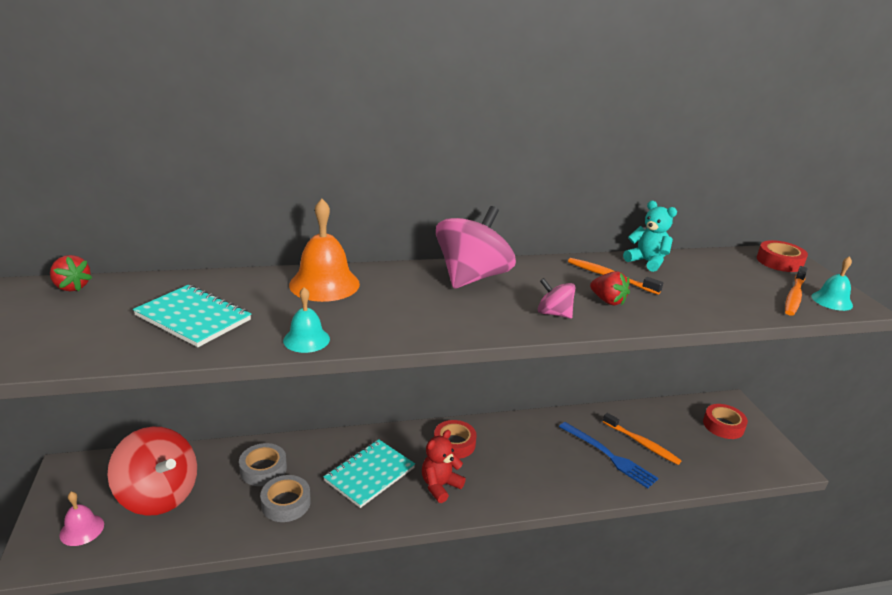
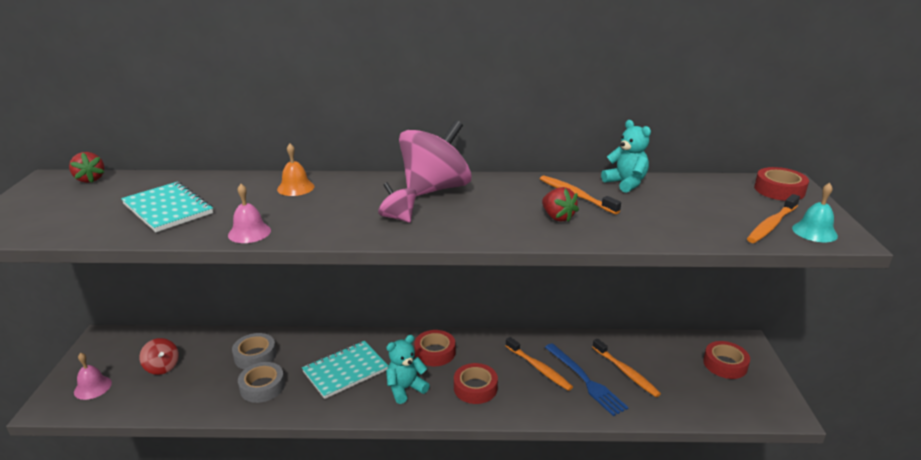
camera: 15 degrees right, 0 degrees up
red spinning top [107,427,197,516] -> red spinning top [139,338,179,375], size x0.48
turquoise bell [283,287,330,353] -> pink bell [228,184,271,243]
orange bell [289,199,360,302] -> orange bell [277,144,314,196], size x0.57
red teddy bear [422,430,466,503] -> turquoise teddy bear [386,335,430,404]
pink spinning top [538,278,575,319] -> pink spinning top moved to [378,182,416,223]
none -> red tape [454,363,498,404]
none -> orange toothbrush [506,337,573,391]

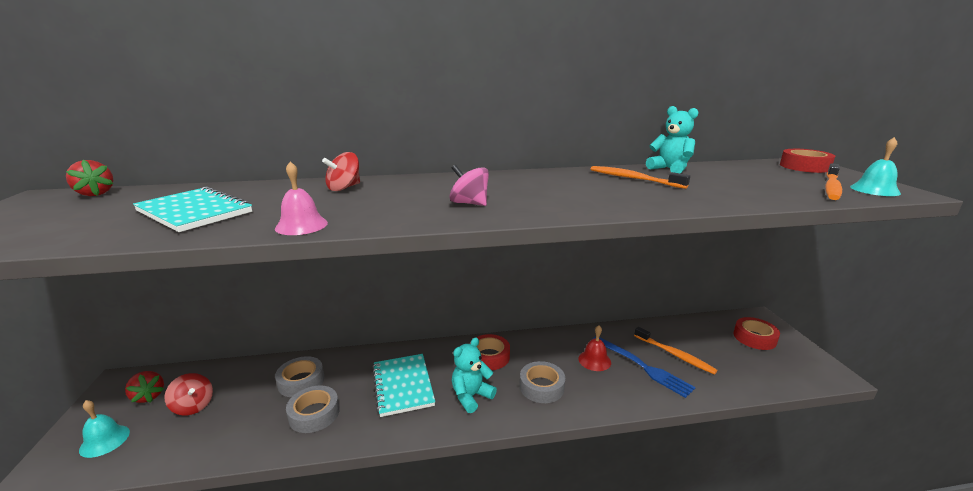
camera: 10 degrees left, 5 degrees down
pink bell [74,353,112,400] -> turquoise bell [79,400,130,458]
orange bell [277,144,314,196] -> red spinning top [322,152,360,191]
turquoise notebook [302,341,389,399] -> turquoise notebook turned 60 degrees counterclockwise [372,354,435,417]
pink spinning top [399,120,472,196] -> none
red tape [454,363,498,404] -> grey tape [520,361,565,403]
orange toothbrush [506,337,573,391] -> red bell [578,325,611,371]
red strawberry [542,187,579,222] -> red strawberry moved to [125,371,164,403]

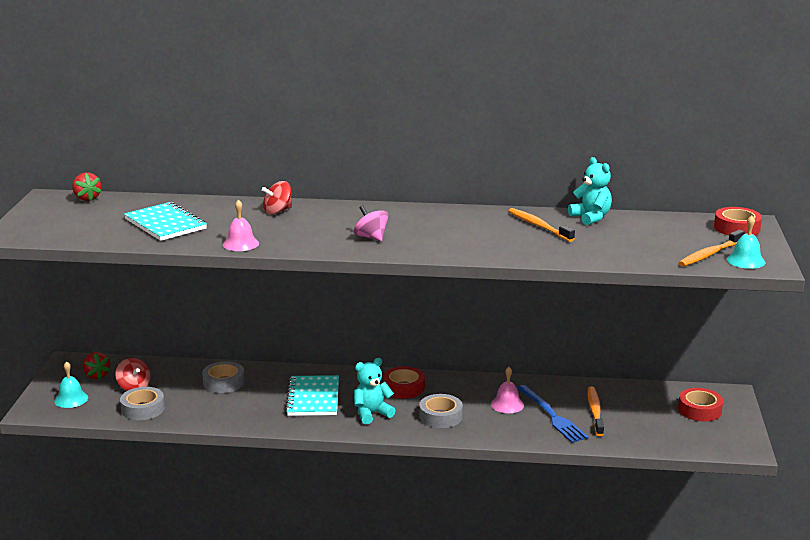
camera: 15 degrees right, 0 degrees up
grey tape [286,385,339,433] -> grey tape moved to [120,387,165,420]
red bell [578,325,611,371] -> pink bell [491,367,524,413]
orange toothbrush [634,327,718,375] -> orange toothbrush turned 150 degrees counterclockwise [587,386,604,436]

